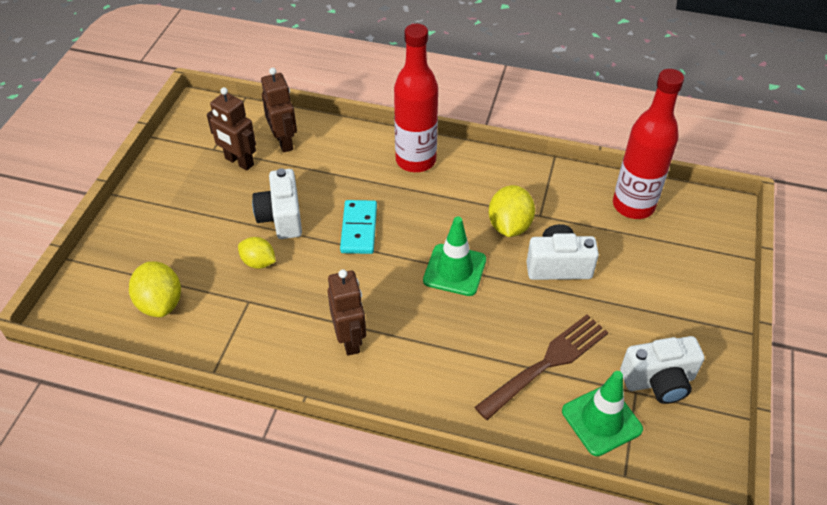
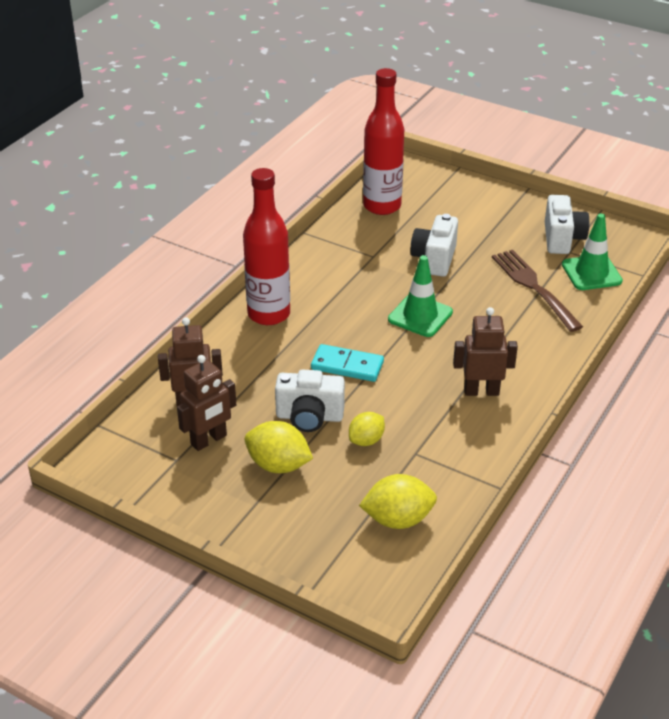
camera: 75 degrees left, 10 degrees down
yellow lemon [489,185,535,237] -> yellow lemon moved to [245,421,313,473]

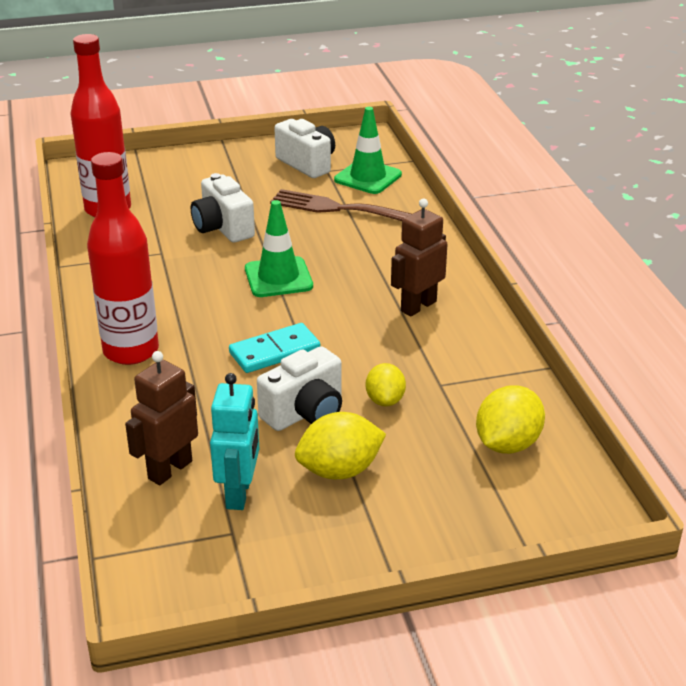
camera: 45 degrees left, 5 degrees down
brown robot [177,355,236,451] -> turquoise robot [210,373,259,510]

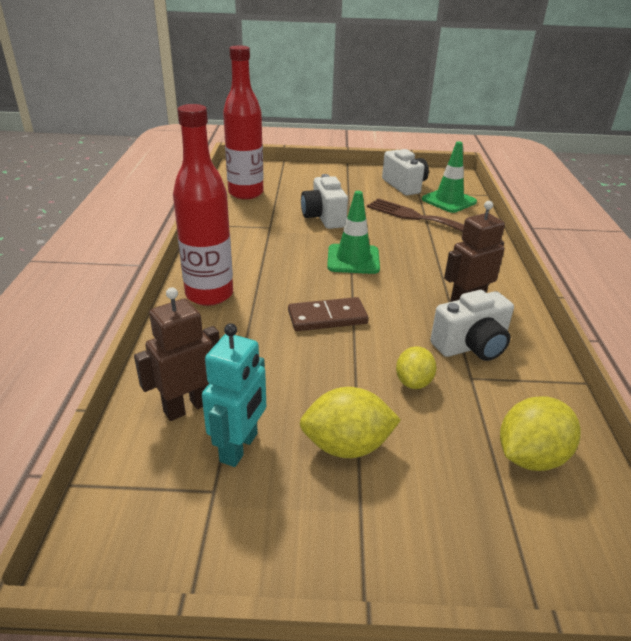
camera: 15 degrees right, 0 degrees up
turquoise domino [229,323,321,373] -> brown domino [288,297,369,331]
white camera [257,346,342,431] -> white camera moved to [430,290,514,361]

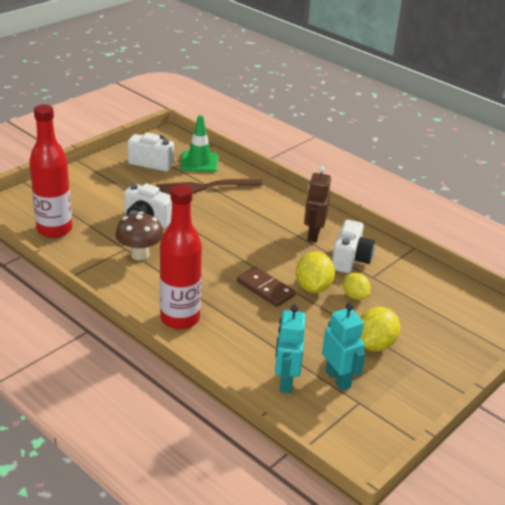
camera: 50 degrees left, 0 degrees up
brown robot [134,287,220,421] -> turquoise robot [275,305,306,393]
brown domino [288,297,369,331] -> brown domino turned 75 degrees counterclockwise [237,266,295,307]
green traffic cone [327,191,380,274] -> none
yellow lemon [500,396,581,471] -> yellow lemon moved to [296,252,335,293]
none -> brown mushroom [116,212,164,261]

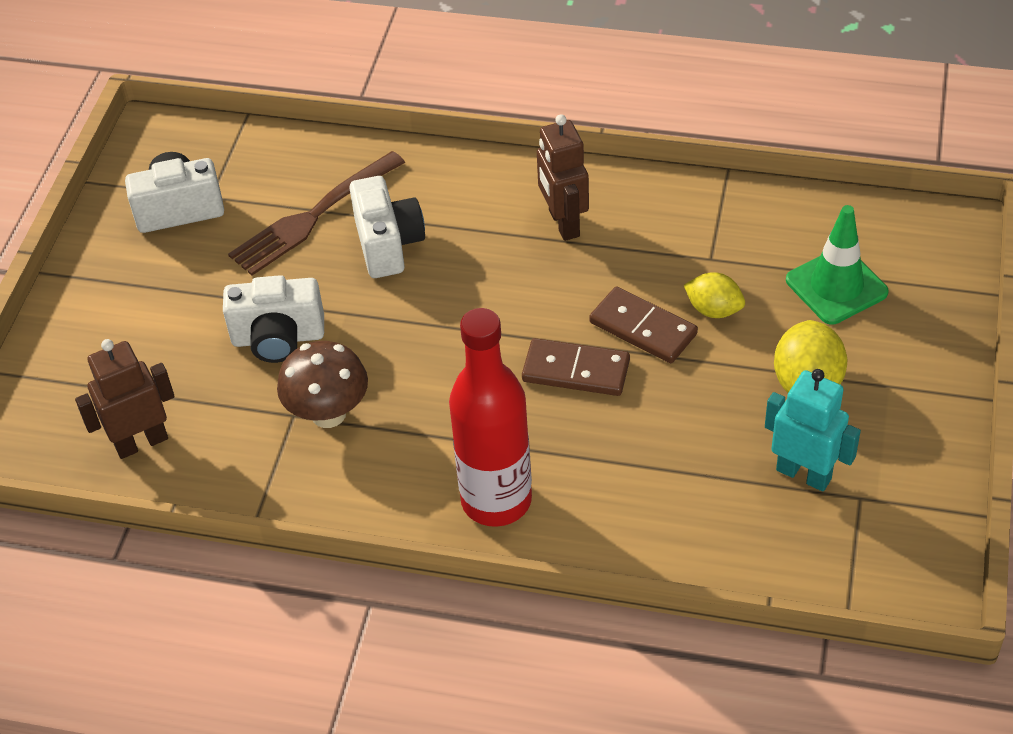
camera: 25 degrees left, 15 degrees up
red bottle [29,104,72,238] -> brown robot [75,339,175,459]
green traffic cone [180,115,218,172] -> green traffic cone moved to [786,205,889,325]
turquoise robot [275,305,306,393] -> none
yellow lemon [296,252,335,293] -> brown domino [589,287,698,363]
white camera [332,220,375,273] -> white camera moved to [349,176,425,278]

